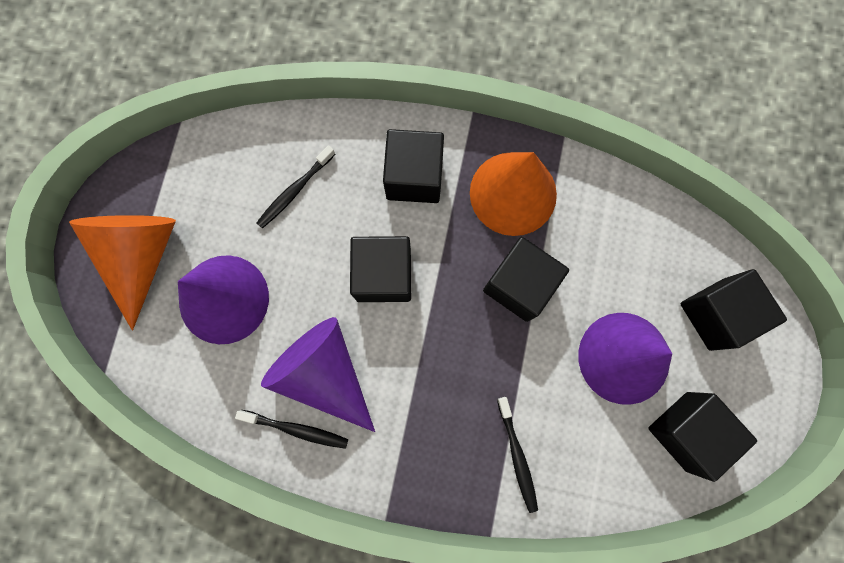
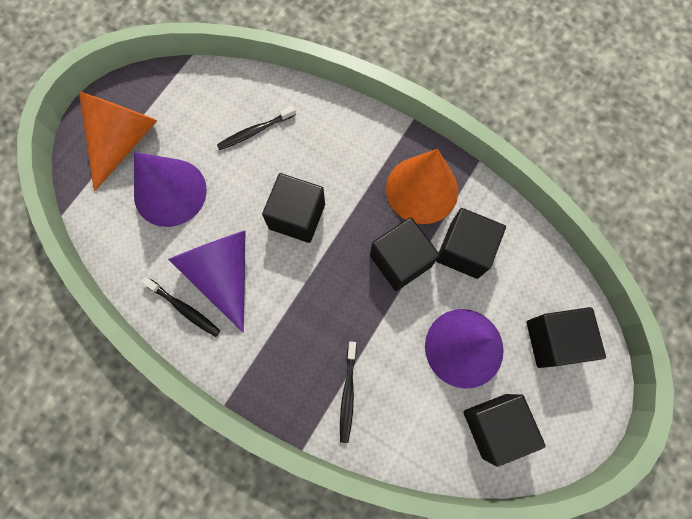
camera: 20 degrees right, 5 degrees down
black cube [383,129,444,203] -> black cube moved to [436,208,506,279]

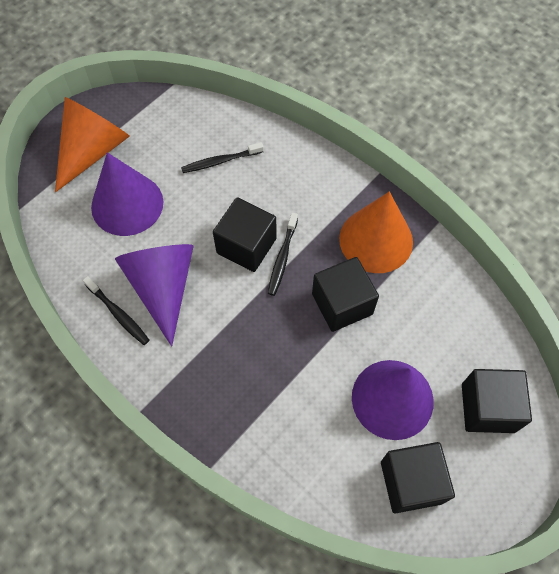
camera: 10 degrees right, 10 degrees down
black toothbrush [340,341,357,443] -> black toothbrush moved to [268,213,298,296]
black cube [436,208,506,279] -> none

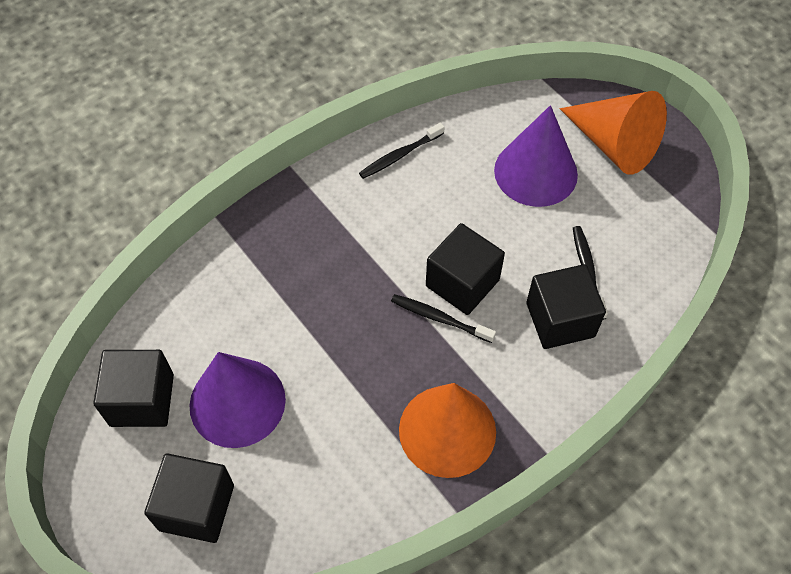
camera: 100 degrees right, 5 degrees down
purple cone [115,244,194,347] -> none
black cube [312,257,379,332] -> black cube moved to [526,264,606,349]

